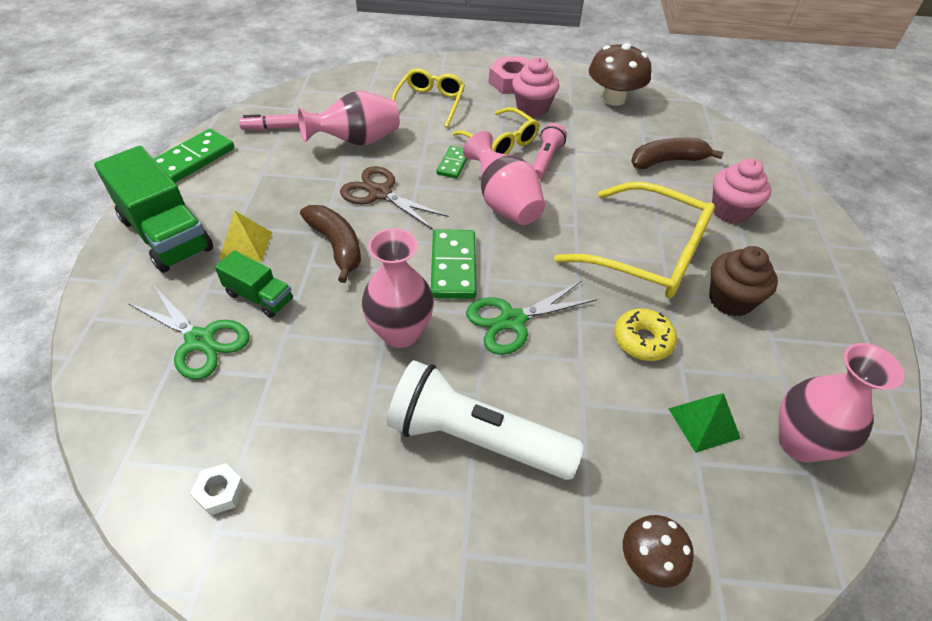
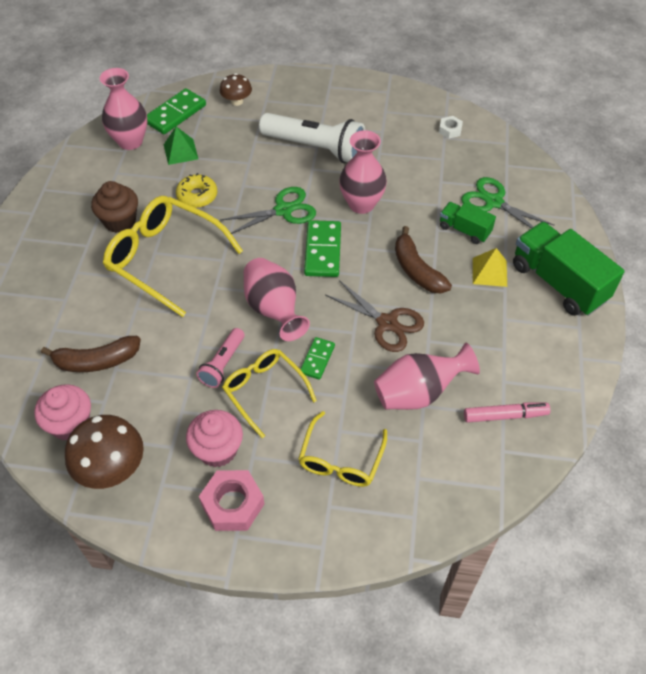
camera: 175 degrees left, 5 degrees up
green domino [154,129,234,183] -> green domino moved to [147,88,206,134]
pink cupcake [712,158,771,224] -> pink cupcake moved to [34,384,91,440]

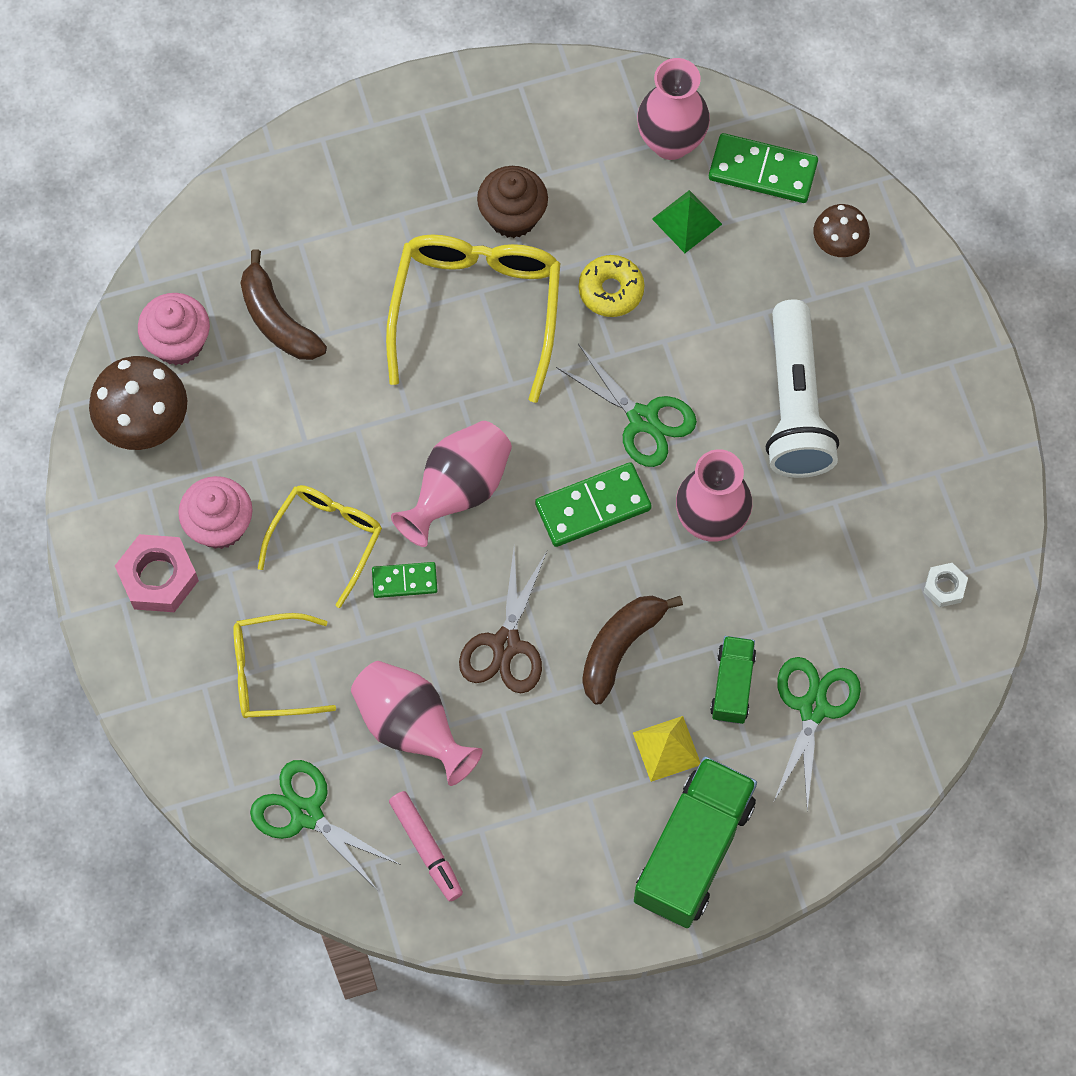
camera: 65 degrees right, 15 degrees up
pink flashlight [196,328,245,388] -> none
none -> green scissors [250,760,401,891]

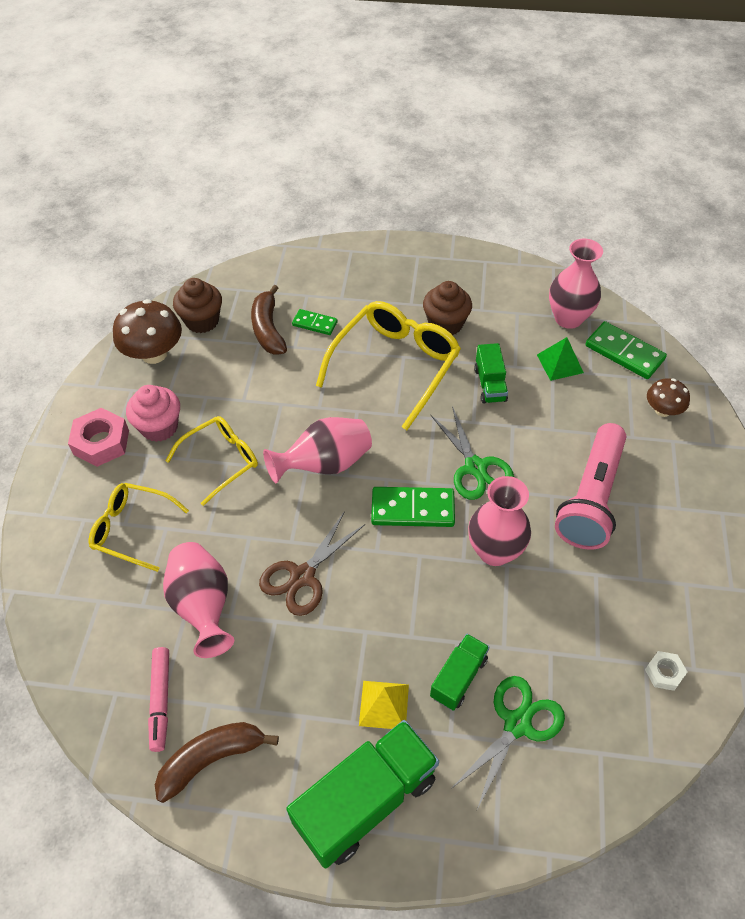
camera: 25 degrees right, 15 degrees down
pink cupcake [138,293,210,365] -> brown cupcake [173,278,222,333]
green scissors [250,760,401,891] -> none
green domino [372,562,437,598] -> green domino moved to [292,309,338,335]
yellow donut [579,255,645,317] -> green truck [474,343,508,404]
brown banana [582,595,683,705] -> brown banana moved to [155,722,279,803]
white flashlight [766,299,839,478] -> pink flashlight [555,423,626,550]

